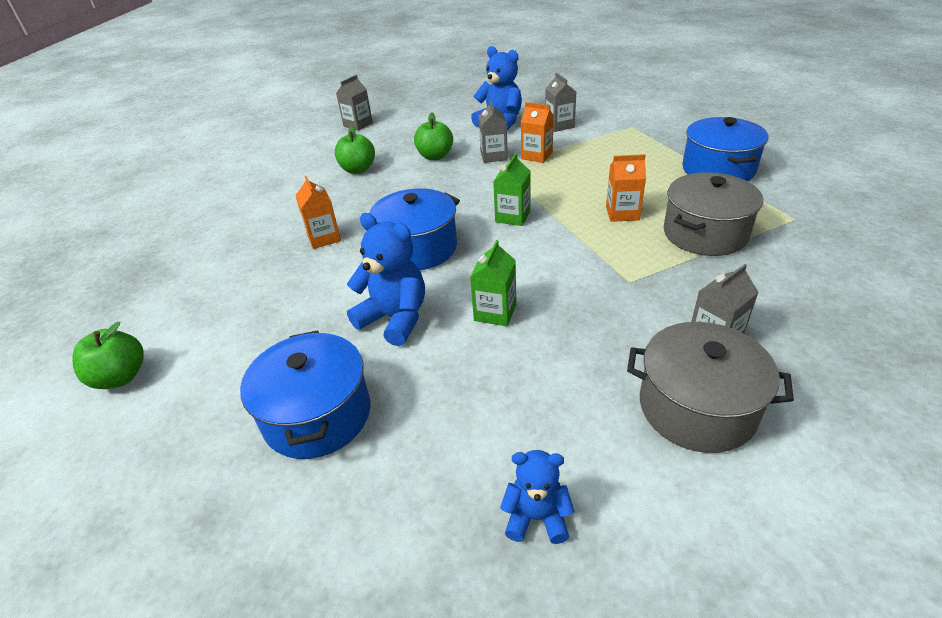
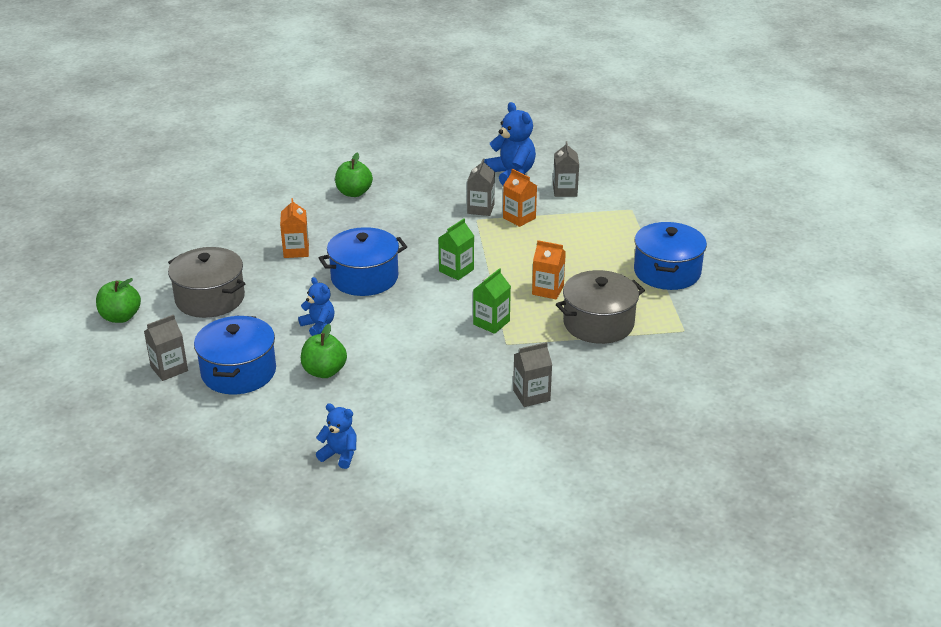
camera: 15 degrees right, 5 degrees down
grey carton [336,75,373,131] -> grey carton moved to [144,315,188,381]
blue teddy bear [347,213,425,346] -> blue teddy bear [298,277,335,336], size x0.60
green apple [414,112,453,160] -> green apple moved to [301,324,347,378]
green carton [470,240,516,326] -> green carton moved to [473,268,511,334]
grey pot [627,322,794,453] -> grey pot moved to [168,247,245,318]

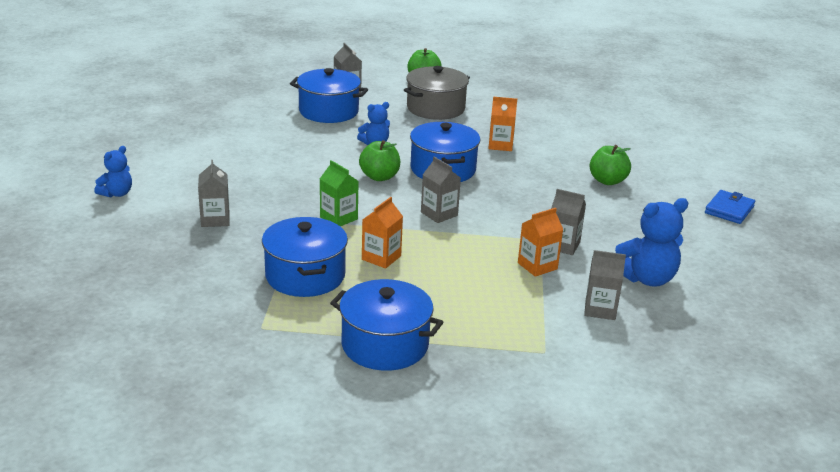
camera: 100 degrees right, 5 degrees down
green apple [301,324,347,378] -> green apple moved to [359,140,400,181]
blue teddy bear [316,403,357,469] -> blue teddy bear moved to [94,146,132,198]
green carton [439,219,474,280] -> grey carton [421,157,461,223]
grey pot [556,270,645,344] -> blue pot [262,217,348,297]
none -> blue wallet [705,190,755,224]

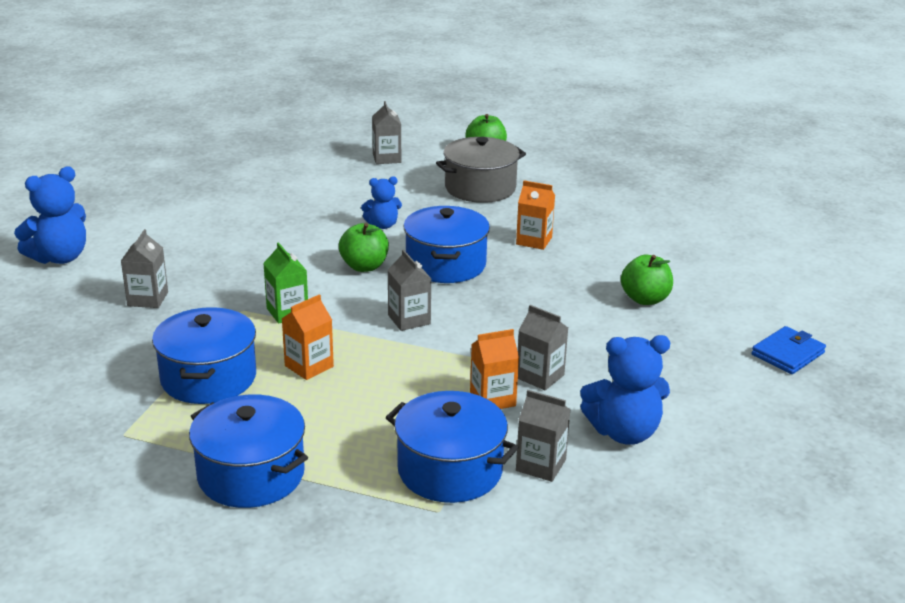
camera: 15 degrees right, 0 degrees up
blue teddy bear [94,146,132,198] -> blue teddy bear [14,167,86,264], size x1.67
blue pot [290,68,368,123] -> blue pot moved to [386,391,519,503]

